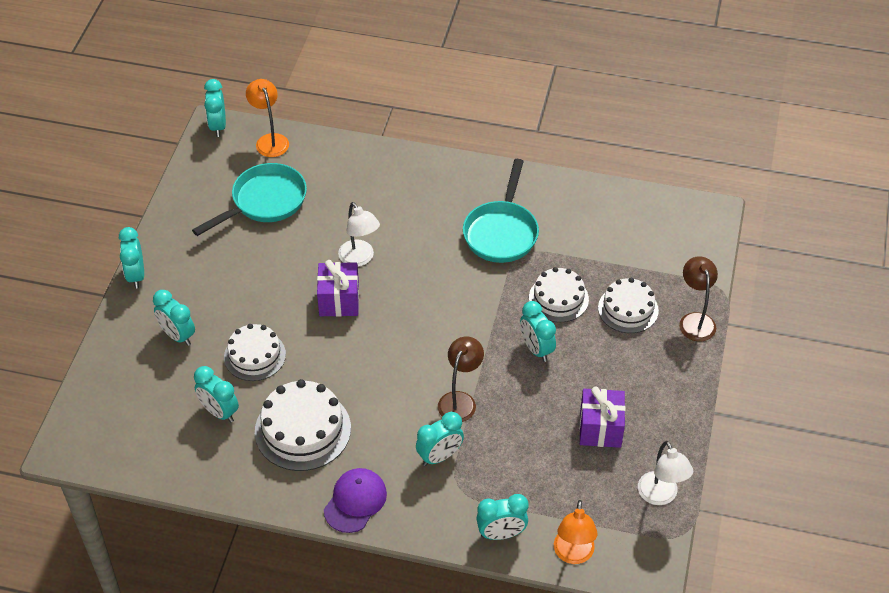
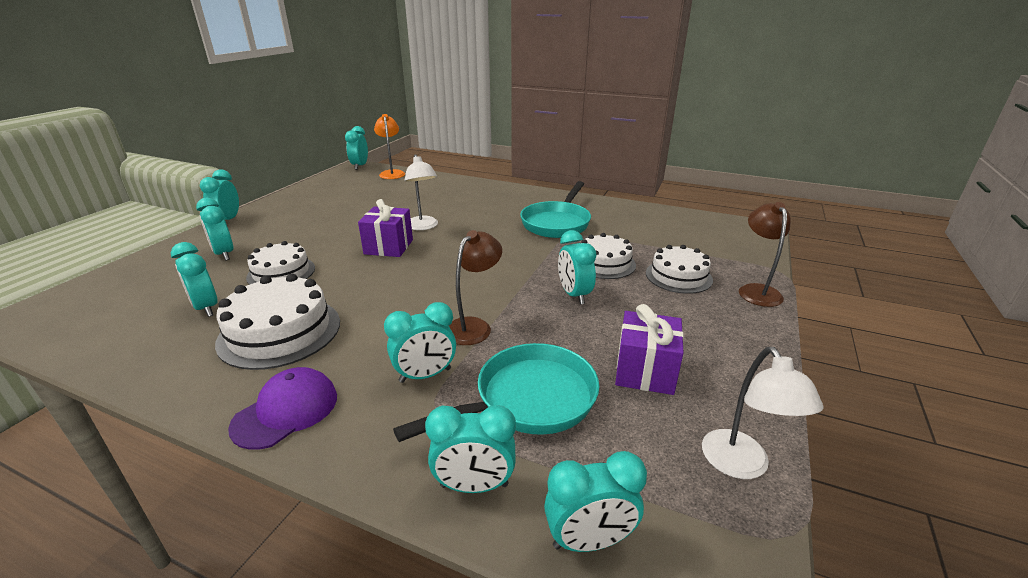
camera: 10 degrees right, 20 degrees down
turquoise pan [192,163,307,236] -> turquoise pan moved to [393,343,600,442]
orange lamp [554,500,598,564] -> turquoise clock [544,451,647,552]

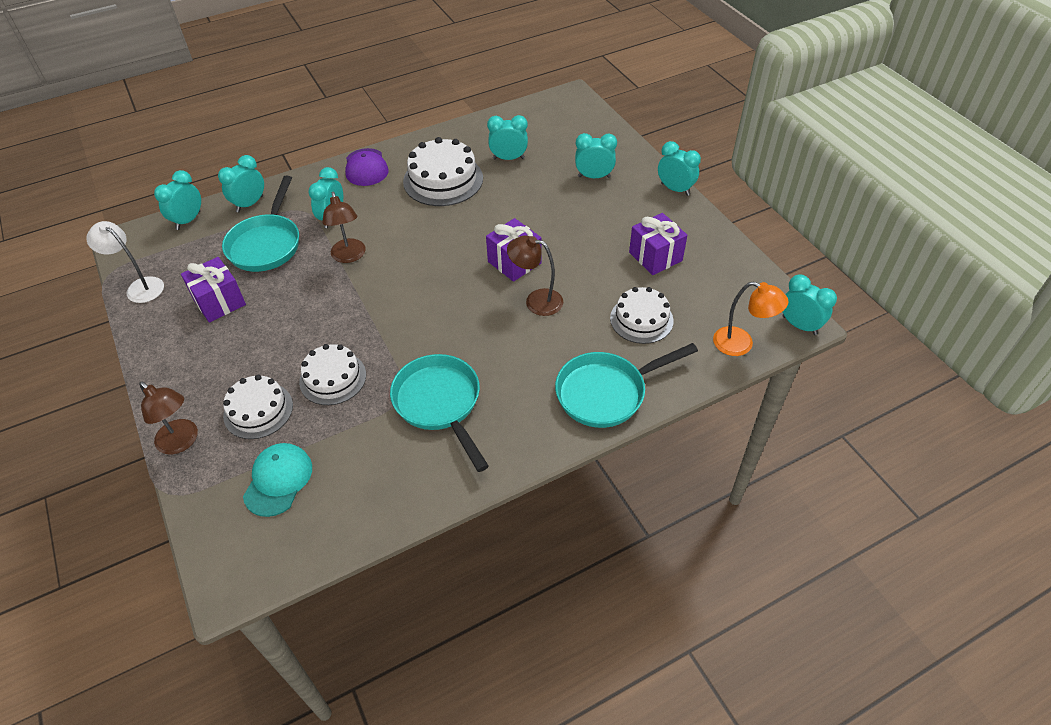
camera: 130 degrees right, 20 degrees up
white cake [246,241,315,285] -> white cake moved to [610,287,674,344]
white lamp [404,154,438,230] -> brown lamp [507,236,563,316]
turquoise clock [558,230,597,305] -> none
none -> turquoise cap [243,443,312,517]
none -> turquoise pan [555,343,698,428]
none -> purple gift [629,213,687,275]

